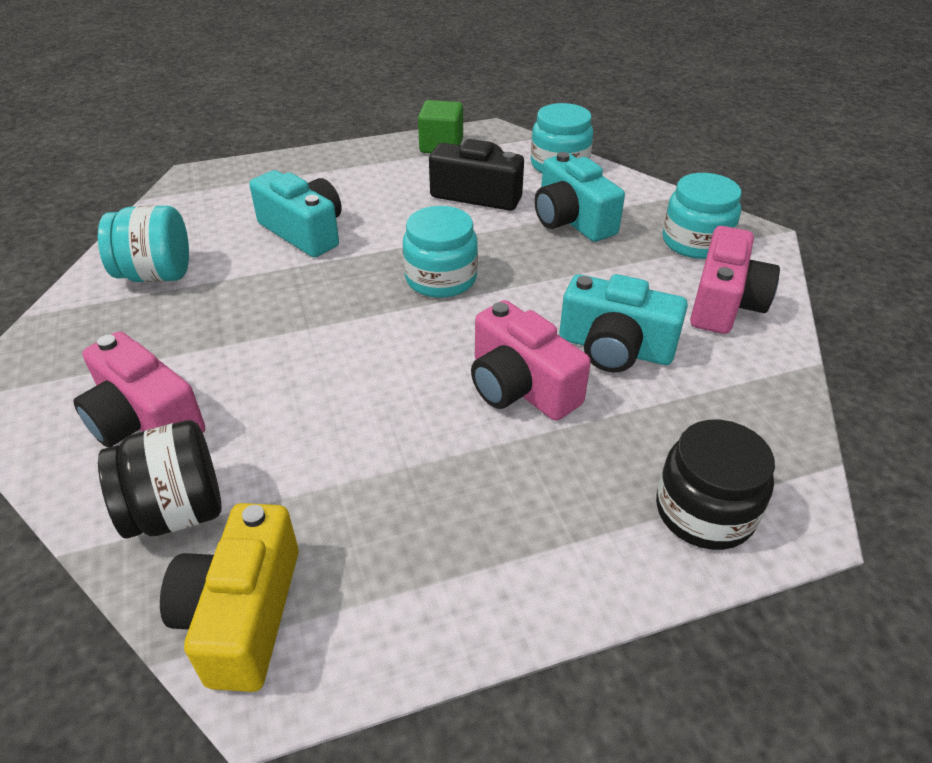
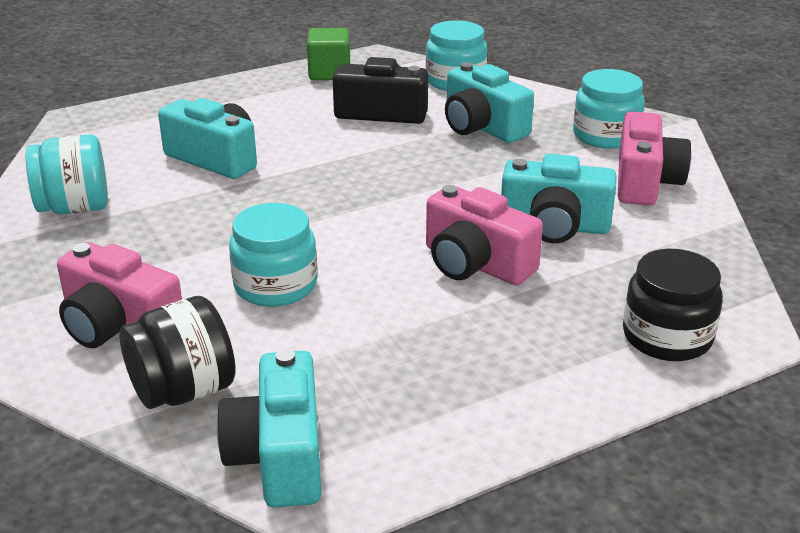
camera: 10 degrees left, 10 degrees down
yellow camera [160,503,299,692] -> turquoise camera [217,349,321,508]
turquoise jar [403,206,478,298] -> turquoise jar moved to [229,203,317,307]

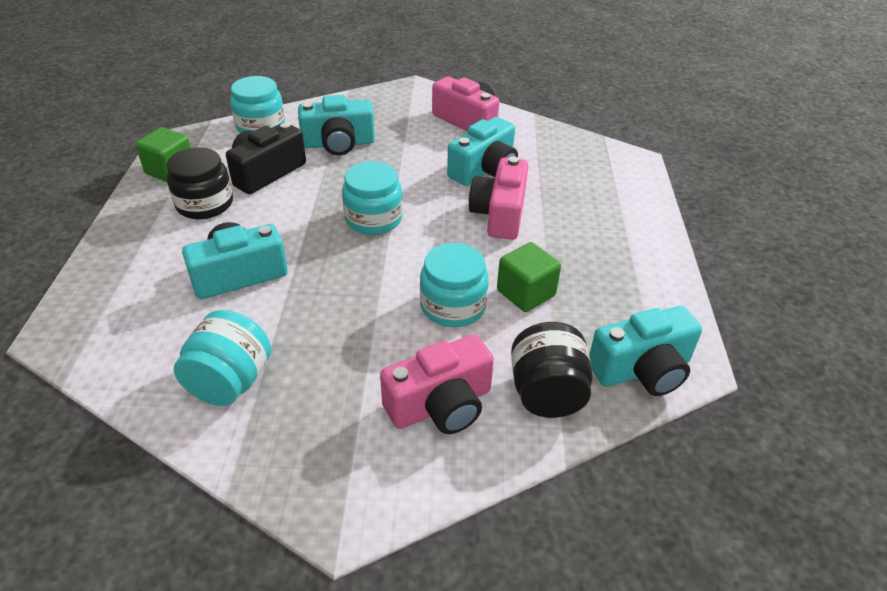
camera: 60 degrees left, 10 degrees up
turquoise camera [217,349,321,508] -> turquoise camera turned 45 degrees counterclockwise [589,306,702,396]
pink camera [426,185,543,285] -> pink camera turned 120 degrees clockwise [469,156,528,240]
turquoise jar [573,69,645,149] -> turquoise jar moved to [342,161,403,235]
black jar [623,249,723,361] -> black jar moved to [166,147,233,219]
none -> green cube [497,242,561,312]

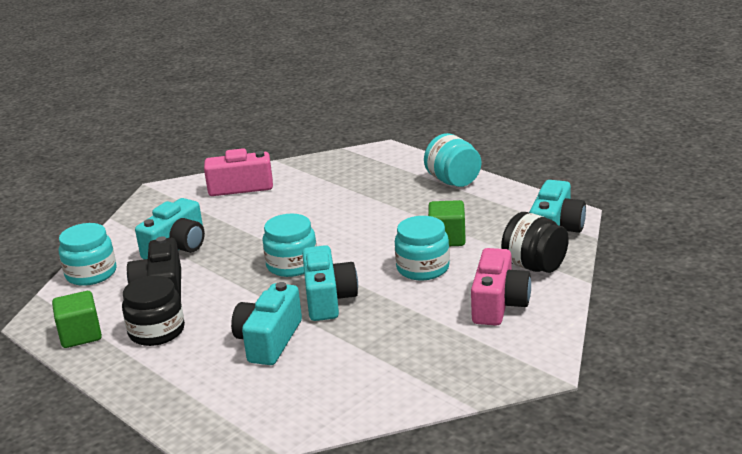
camera: 45 degrees left, 15 degrees down
turquoise jar [174,310,271,406] -> turquoise jar moved to [424,133,481,187]
turquoise camera [447,117,518,186] -> turquoise camera moved to [302,245,358,321]
pink camera [469,156,528,240] -> none

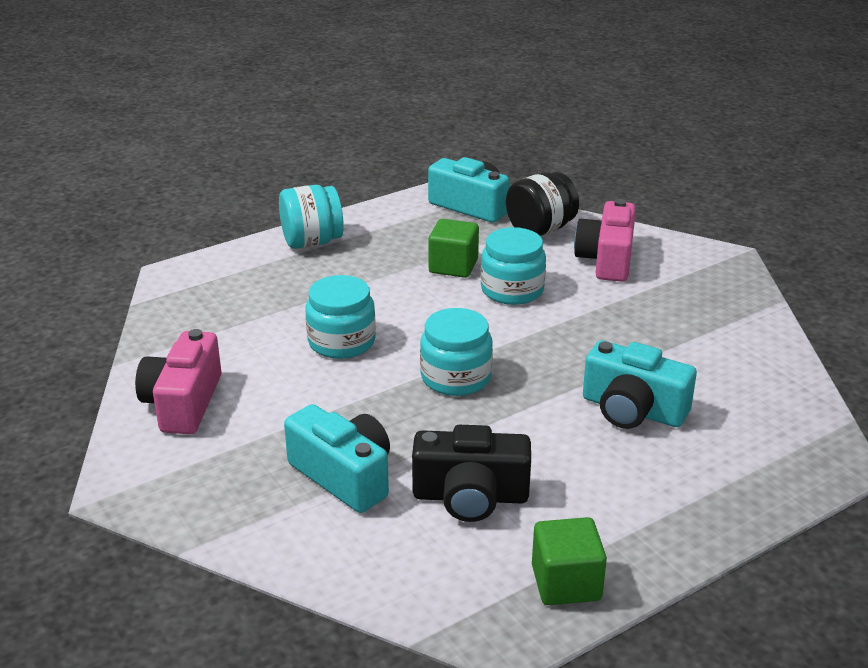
camera: 80 degrees left, 5 degrees up
turquoise jar [59,223,117,286] -> turquoise jar moved to [306,275,376,359]
black jar [122,275,185,346] -> none
turquoise camera [302,245,358,321] -> none
pink camera [471,248,531,326] -> pink camera turned 105 degrees counterclockwise [574,199,636,282]

